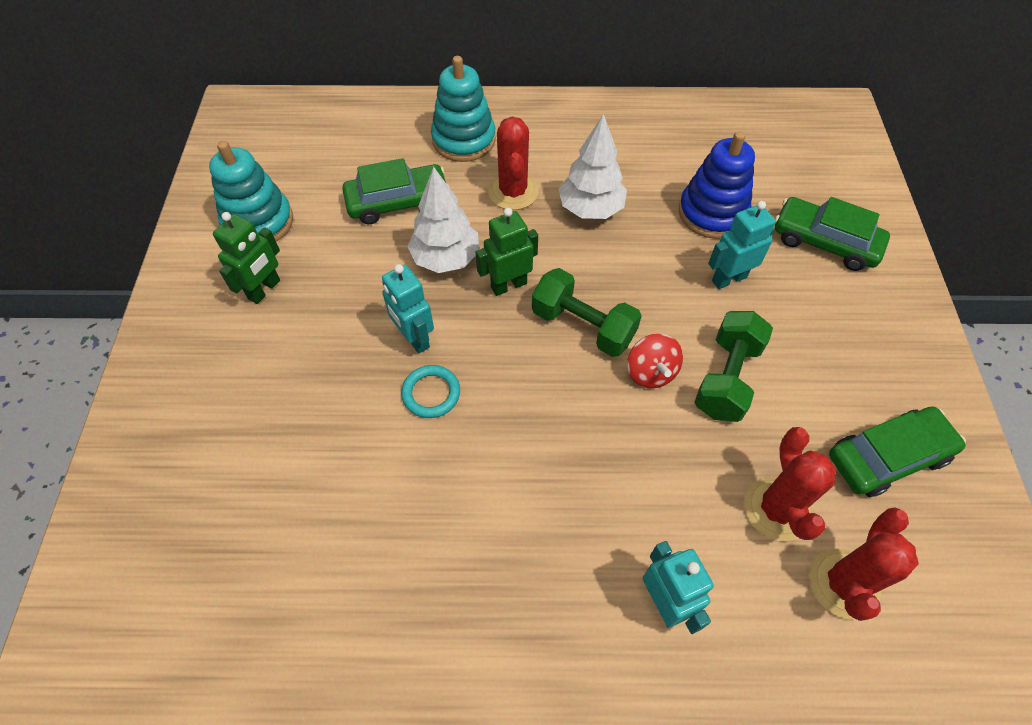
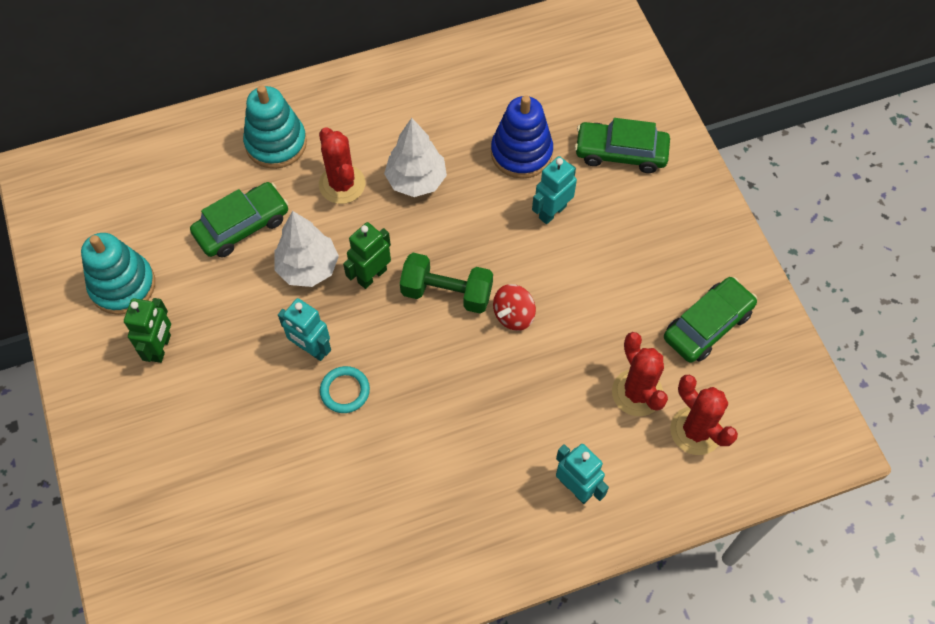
camera: 20 degrees left, 5 degrees up
red spinning top [627,334,683,388] -> red spinning top turned 75 degrees clockwise [493,284,536,331]
green dumbbell [694,311,773,422] -> none
red cactus [809,507,919,621] -> red cactus turned 45 degrees counterclockwise [670,375,738,455]

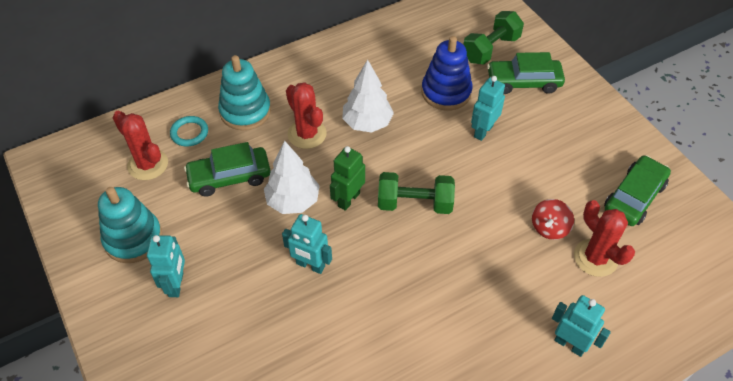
camera: 10 degrees left, 10 degrees down
green robot [124,298,171,363] -> turquoise robot [147,235,185,297]
green car [190,182,289,257] -> green car turned 150 degrees counterclockwise [184,142,270,197]
turquoise ring [320,366,370,413] -> turquoise ring moved to [170,116,208,147]
red spinning top [493,284,536,331] -> red spinning top moved to [532,199,574,240]
red cactus [670,375,738,455] -> red cactus moved to [113,111,168,180]
none -> green dumbbell [463,11,524,65]

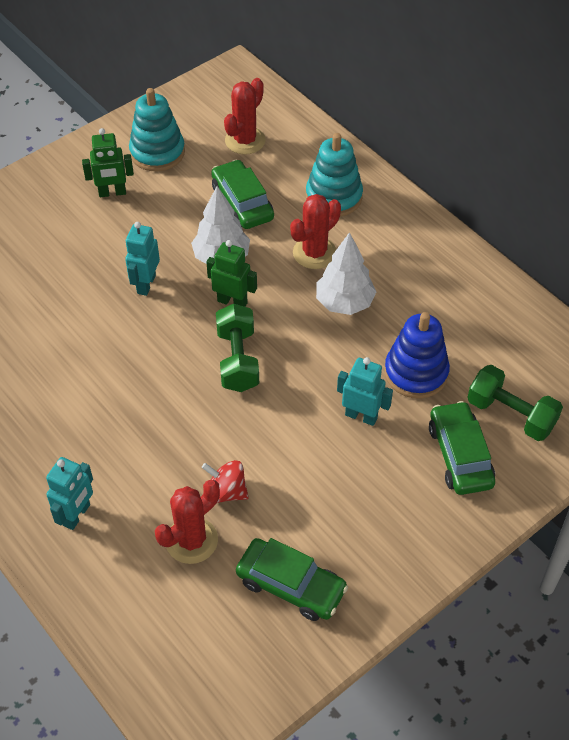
camera: 80 degrees right, 0 degrees up
turquoise robot [147,235,185,297] -> green robot [82,128,134,197]
turquoise ring [170,116,208,147] -> none

